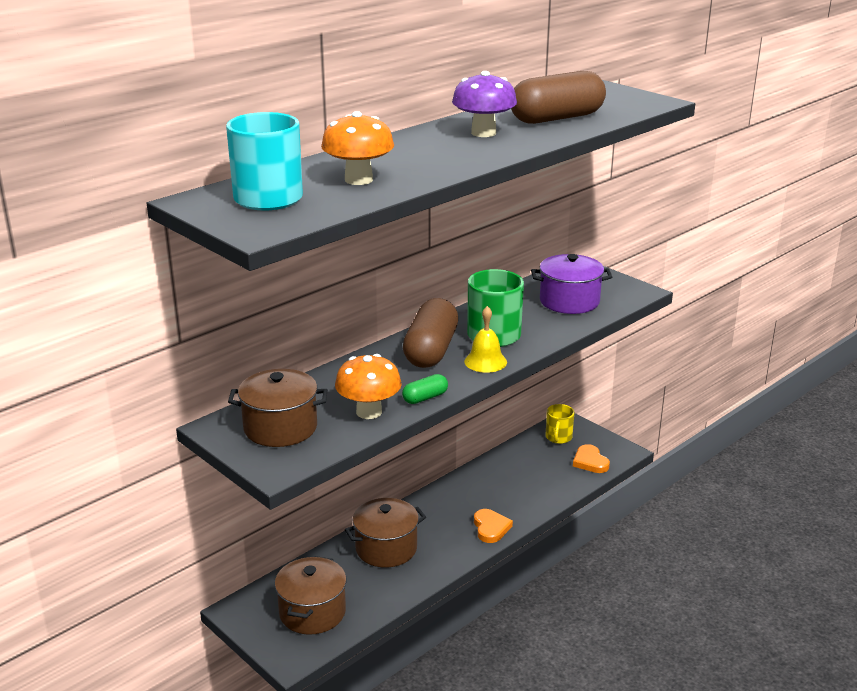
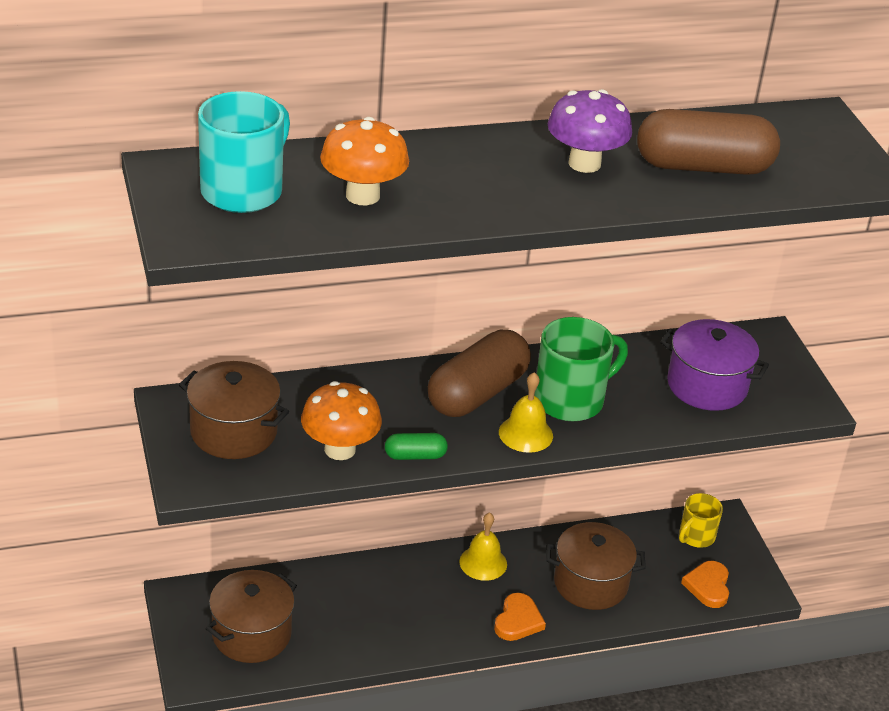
camera: 25 degrees right, 10 degrees up
brown pot [345,498,426,568] -> brown pot moved to [546,522,646,610]
none -> yellow bell [460,512,507,581]

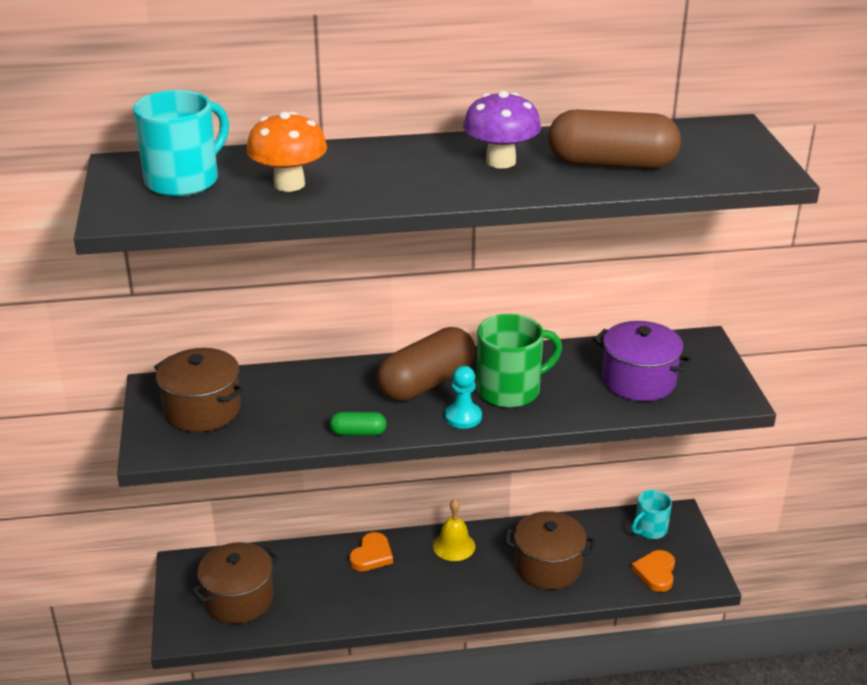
camera: 10 degrees right, 5 degrees down
orange mushroom [301,381,382,460] -> none
orange heart [494,593,546,641] -> orange heart moved to [349,532,393,571]
yellow bell [499,372,553,453] -> turquoise pawn [445,366,482,429]
yellow mug [679,493,723,548] -> turquoise mug [631,490,672,539]

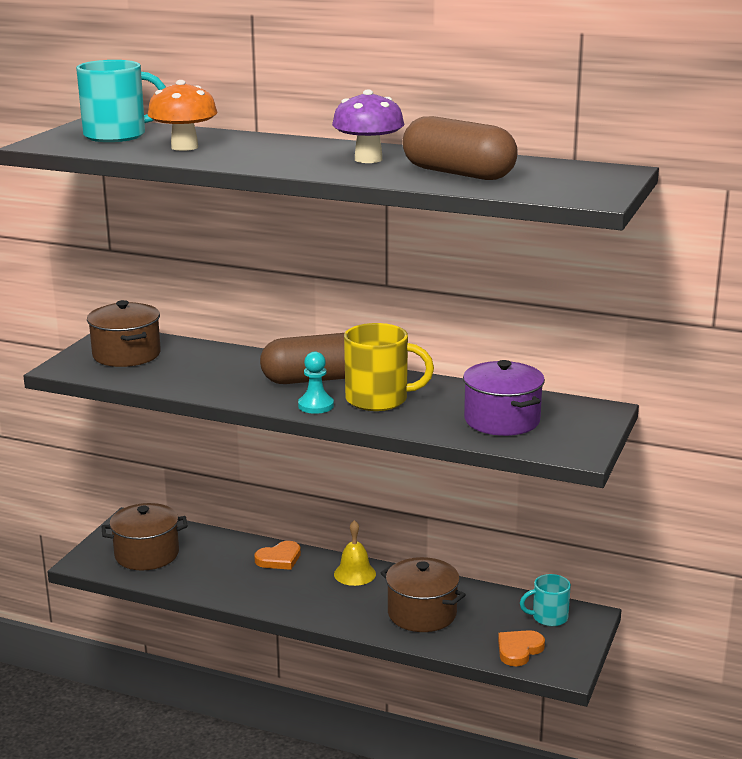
camera: 30 degrees right, 10 degrees down
green capsule [329,412,387,436] -> none
green mug [476,314,562,408] -> yellow mug [344,323,434,411]

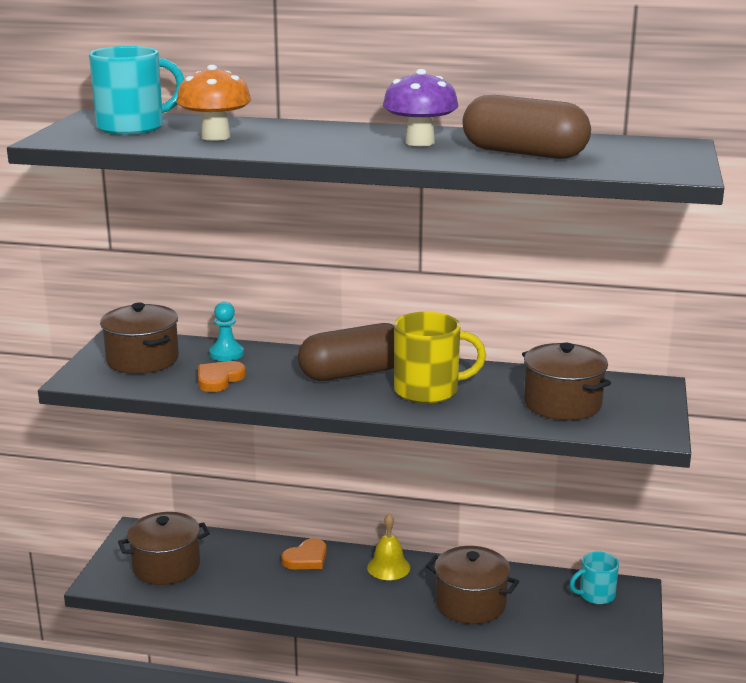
camera: 10 degrees left, 0 degrees up
turquoise pawn [298,352,334,414] -> turquoise pawn moved to [209,302,244,361]
purple pot [463,360,545,436] -> brown pot [522,343,611,420]
orange heart [498,630,545,666] -> orange heart moved to [198,361,246,392]

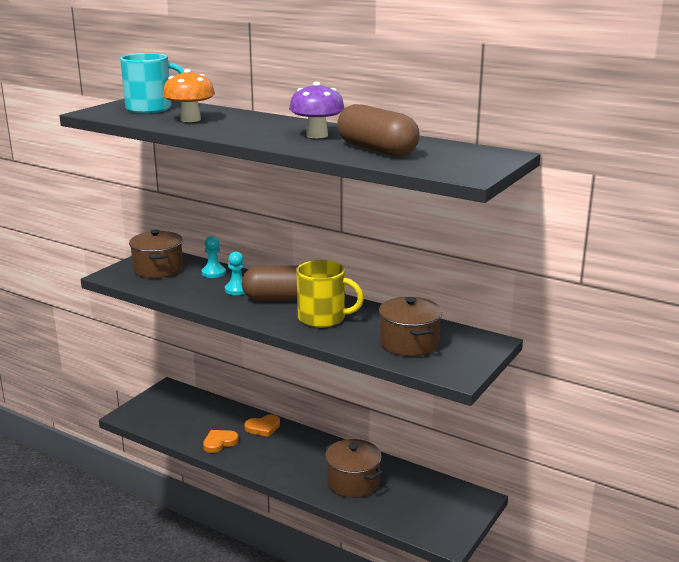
camera: 20 degrees right, 0 degrees up
brown pot [118,512,210,585] -> none
orange heart [198,361,246,392] -> orange heart moved to [203,430,239,453]
yellow bell [367,514,410,580] -> none
turquoise mug [570,552,619,605] -> none
none -> turquoise pawn [225,252,245,295]

